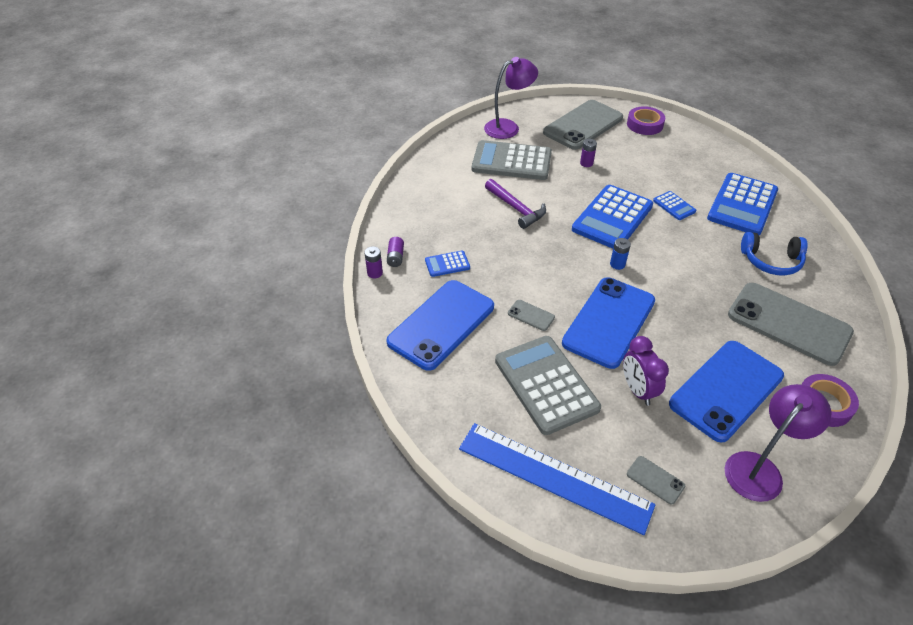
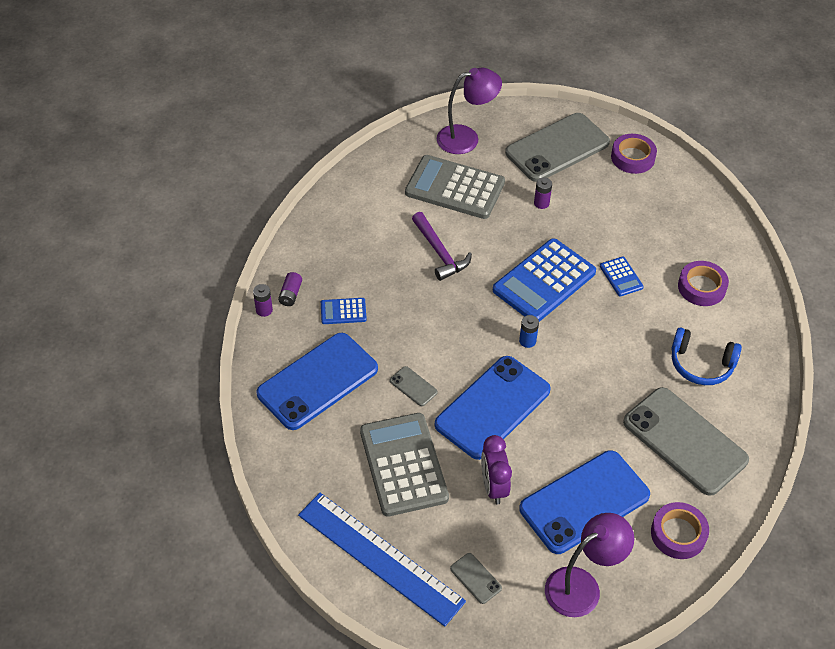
camera: 10 degrees right, 5 degrees up
blue calculator [707,173,778,235] -> purple tape [678,261,729,306]

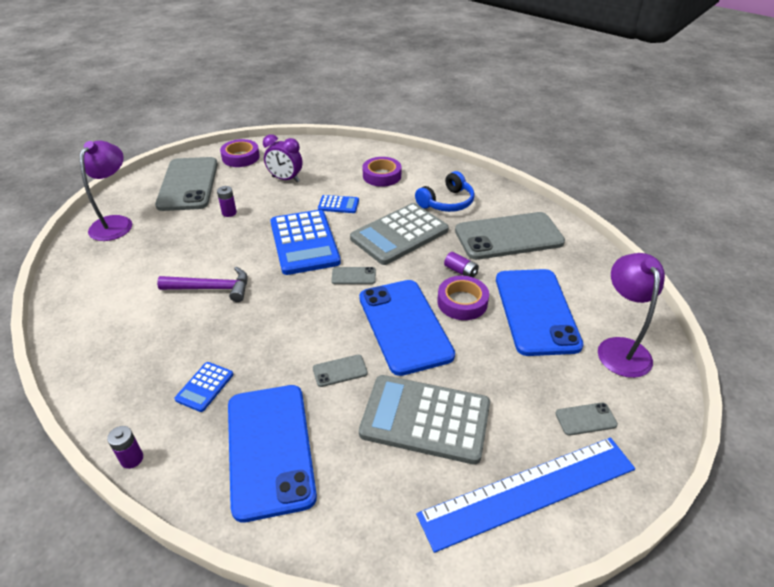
camera: 60 degrees left, 10 degrees down
purple battery [278,272,302,306] -> purple battery moved to [444,252,479,278]
grey calculator [405,155,505,219] -> grey calculator moved to [350,203,449,265]
purple clock [481,435,512,504] -> purple clock moved to [263,134,303,182]
blue battery [519,315,539,348] -> grey phone [331,267,376,284]
purple tape [651,502,709,559] -> purple tape moved to [437,276,489,320]

